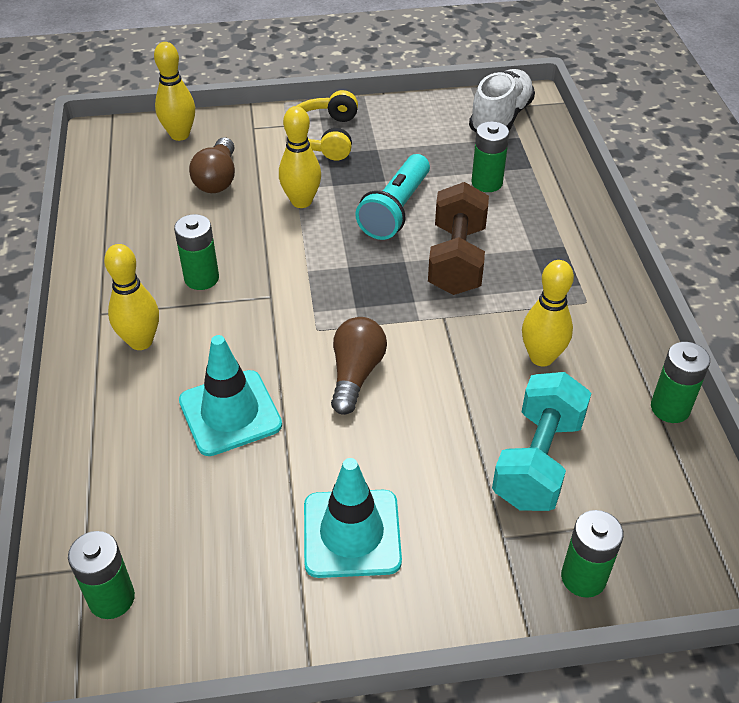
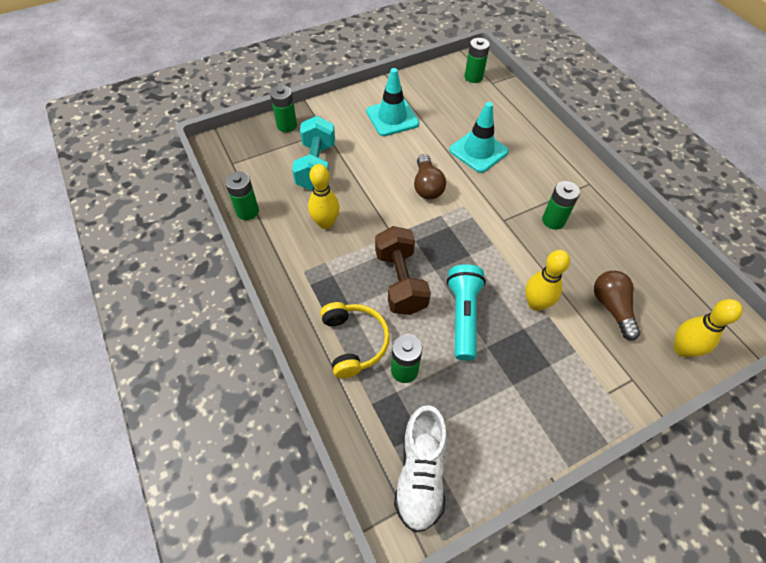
camera: 160 degrees right, 10 degrees up
yellow bowling pin [104,244,159,350] -> none
yellow headphones [296,90,358,161] -> yellow headphones moved to [320,302,390,378]

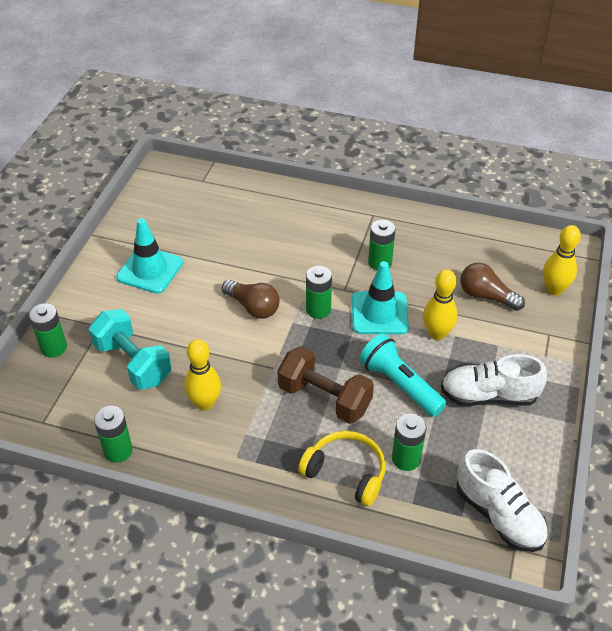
camera: 45 degrees left, 10 degrees down
turquoise traffic cone [449,102,509,173] -> turquoise traffic cone moved to [352,261,409,334]
green battery [465,38,490,83] -> green battery moved to [306,266,332,319]
none -> white shoe [441,354,547,406]

